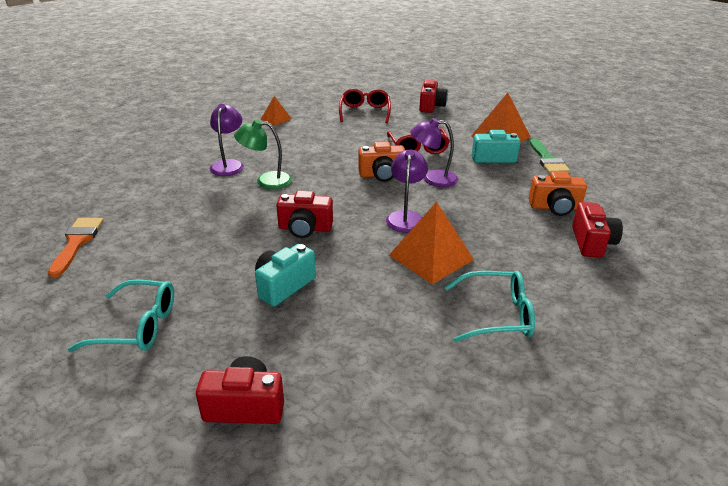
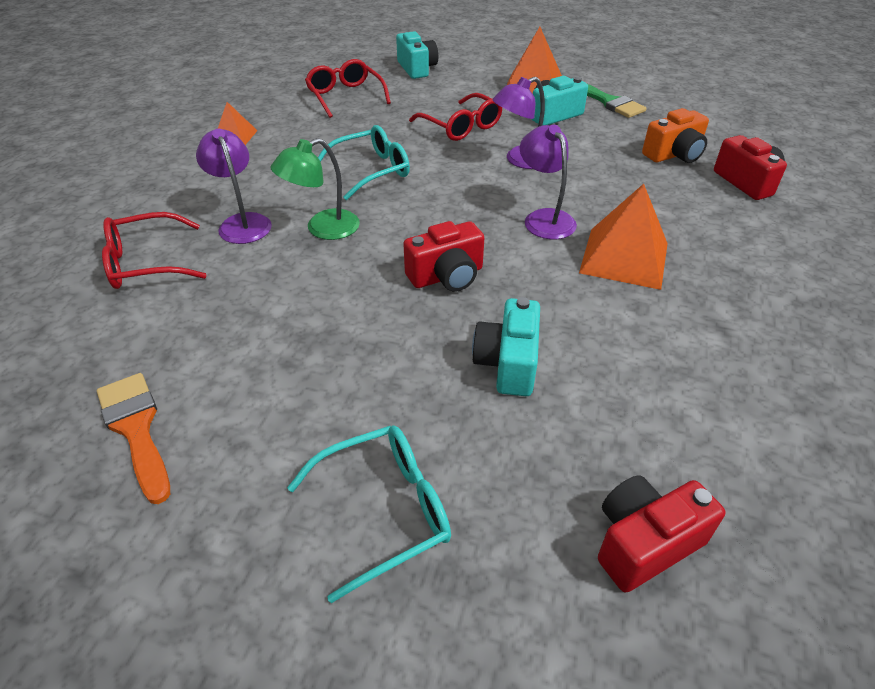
camera: 30 degrees left, 10 degrees up
orange camera [358,142,405,182] -> none
red camera [419,80,448,113] -> turquoise camera [396,31,438,79]
turquoise glasses [445,271,535,342] -> turquoise glasses moved to [318,125,410,200]
none -> red glasses [102,212,206,289]

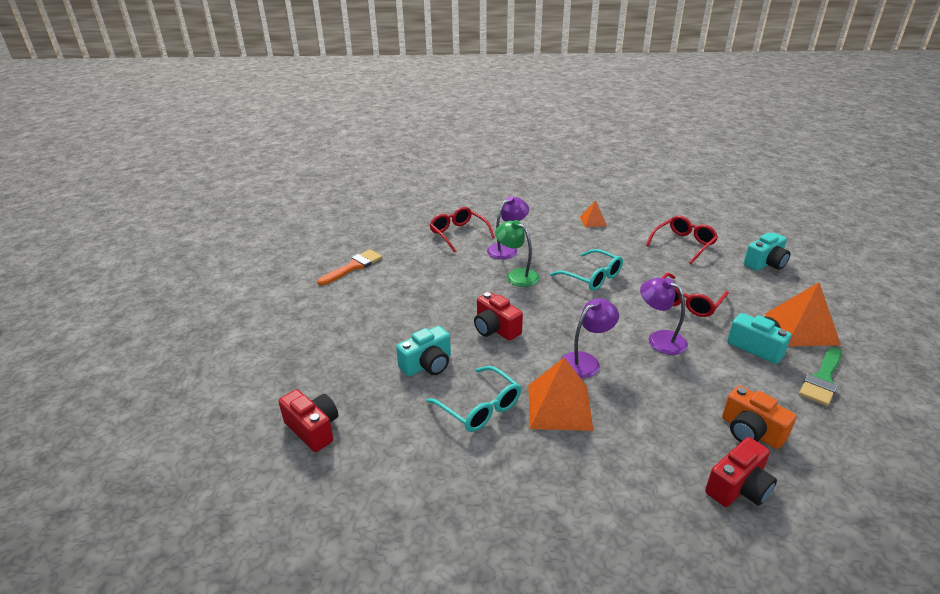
camera: 75 degrees right, 10 degrees down
turquoise glasses [287,425,451,603] -> turquoise glasses moved to [426,366,521,432]
turquoise camera [472,297,540,396] -> turquoise camera turned 150 degrees clockwise [396,326,451,377]

